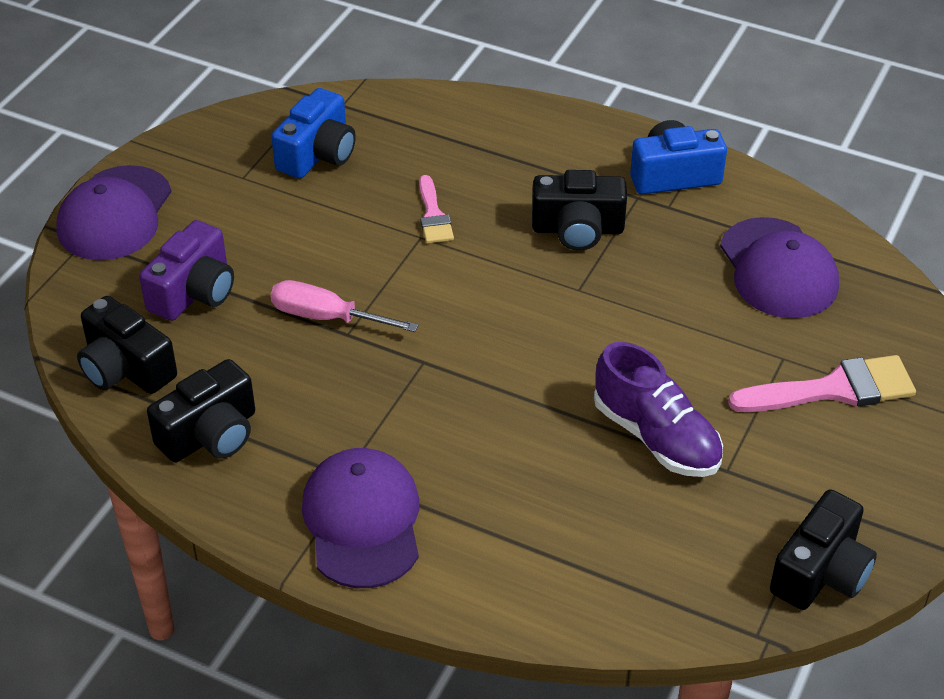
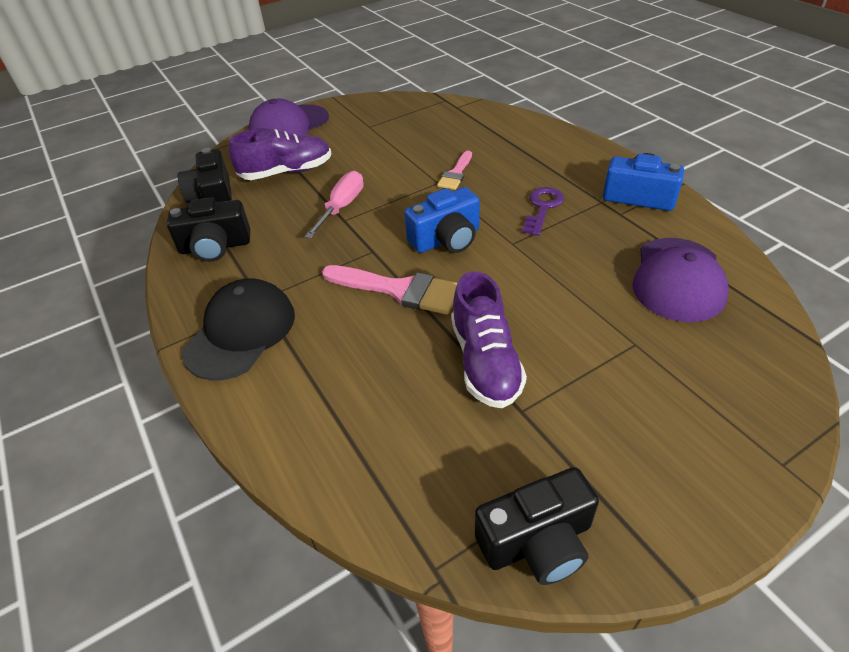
camera: 35 degrees right, 0 degrees up
purple camera [139,220,234,321] -> purple shoe [229,128,331,180]
pink screwdriver [270,280,419,332] -> pink screwdriver turned 60 degrees clockwise [305,171,364,239]
blue camera [271,88,356,178] -> blue camera moved to [404,187,480,253]
purple cap [302,448,419,588] -> black cap [182,278,295,381]
black camera [532,170,627,251] -> purple key [522,187,564,236]
pink brush [728,355,916,412] -> pink brush moved to [322,265,457,315]

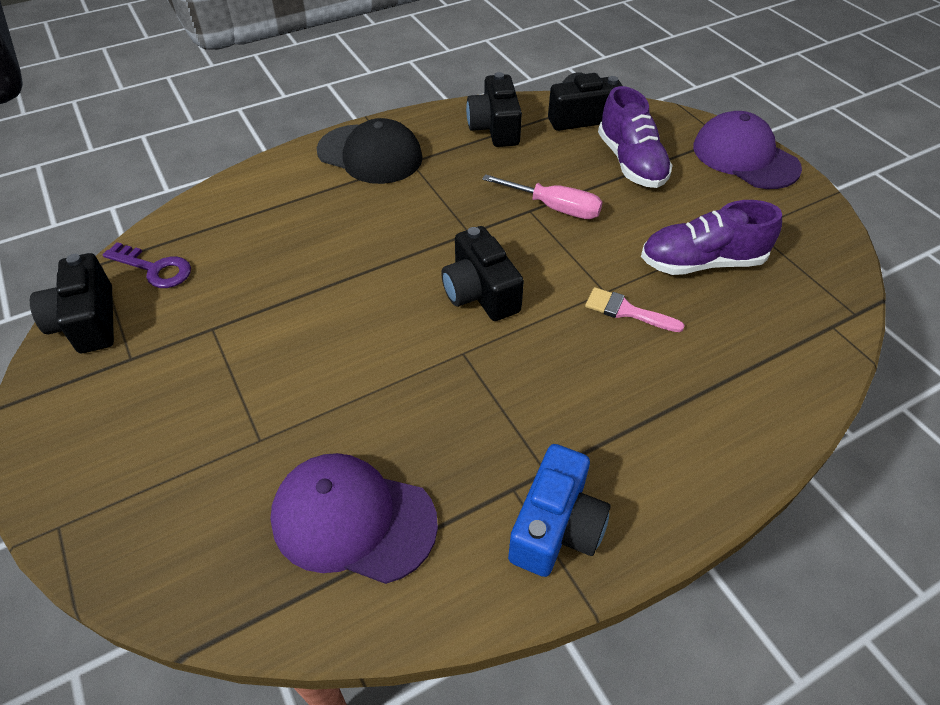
camera: 90 degrees right, 5 degrees up
pink brush [322,265,457,315] -> none
blue camera [404,187,480,253] -> black camera [441,226,524,321]
purple shoe [451,271,527,408] -> purple shoe moved to [641,200,782,275]
purple key [522,187,564,236] -> purple key moved to [103,242,191,288]

